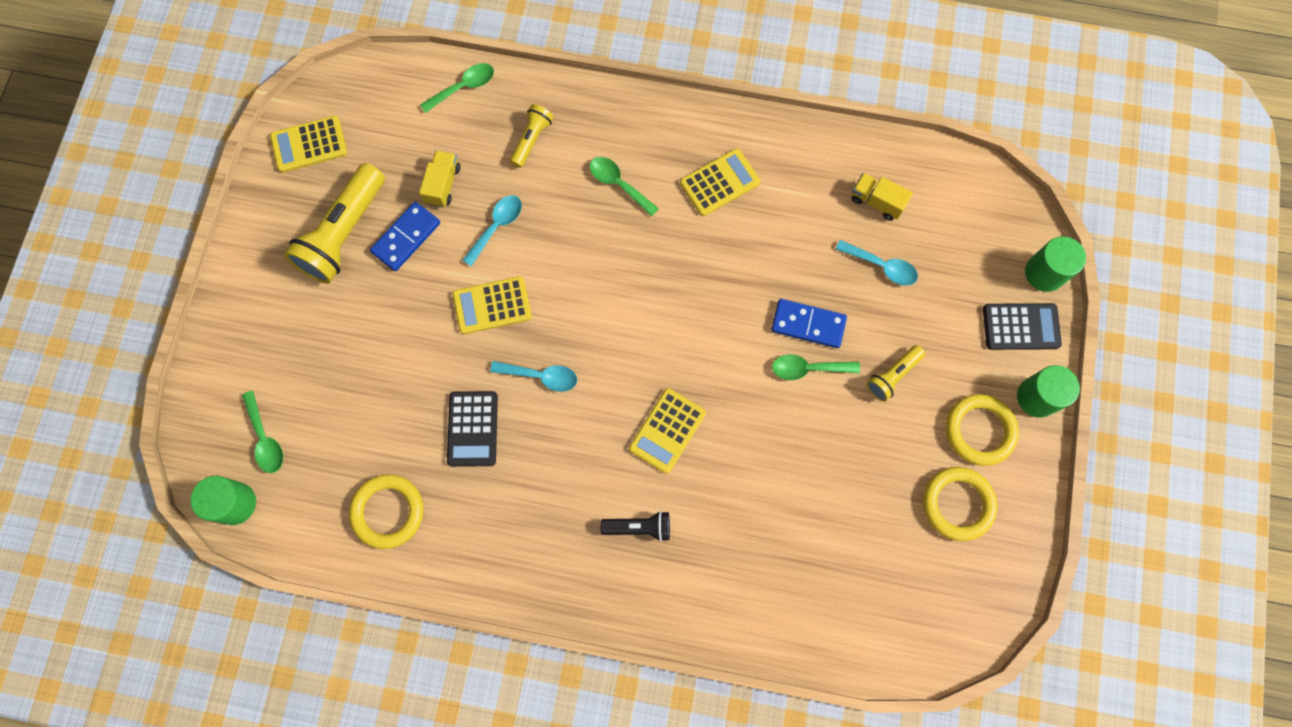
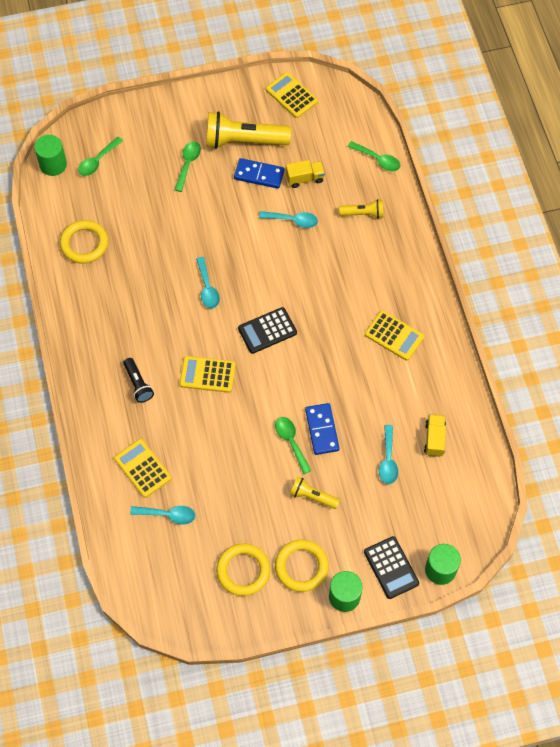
camera: 65 degrees right, 10 degrees down
black calculator [447,391,498,467] -> black calculator moved to [238,307,297,354]
yellow calculator [452,276,532,334] -> yellow calculator moved to [114,439,172,498]
green spoon [590,157,659,216] -> green spoon moved to [174,142,201,192]
none -> turquoise spoon [130,506,196,525]

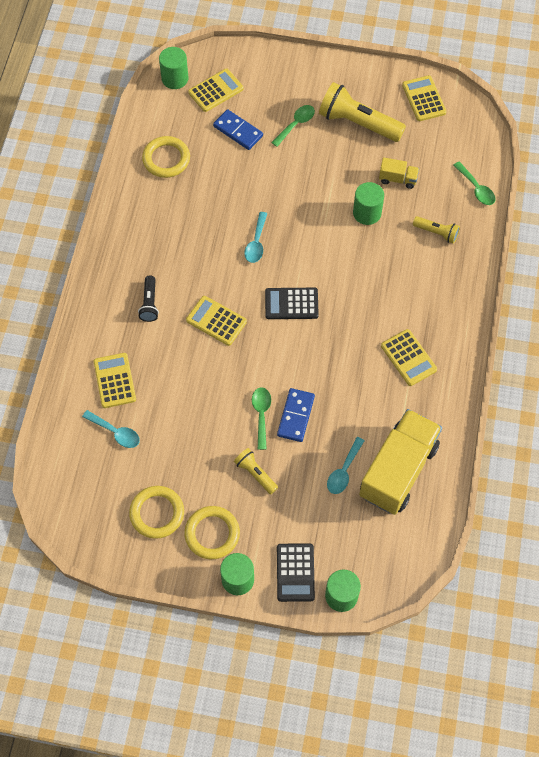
camera: 25 degrees right, 0 degrees up
green spoon [78,137,123,176] -> yellow calculator [188,68,244,112]
blue domino [234,158,284,189] -> blue domino moved to [213,109,263,150]
turquoise spoon [259,211,318,228] -> green cylinder [353,182,384,225]
yellow truck [424,414,446,457] -> yellow truck [359,409,442,515], size x2.31

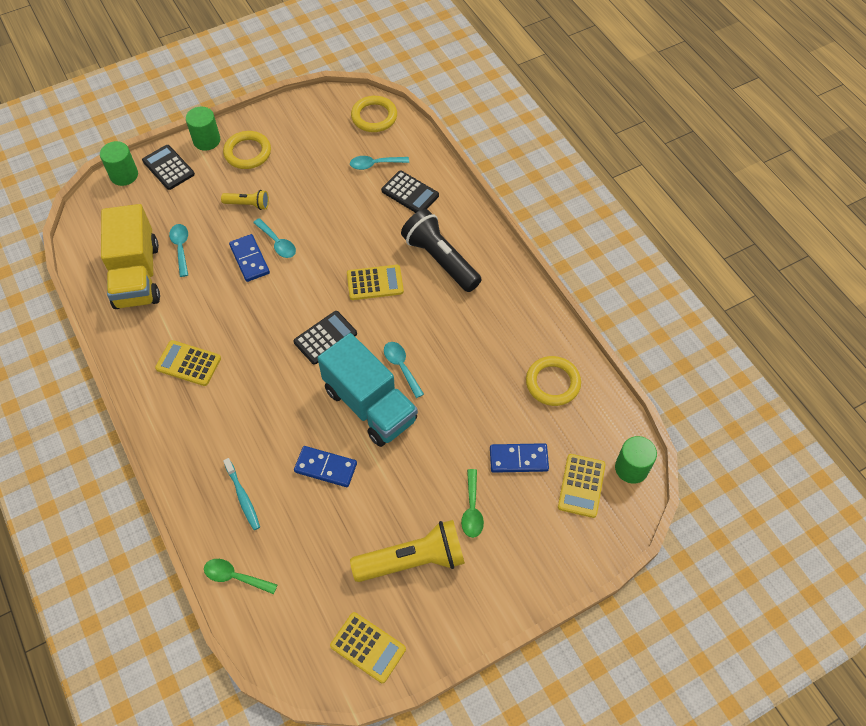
camera: 140 degrees right, 5 degrees down
yellow calculator [94,353,136,408] -> black calculator [381,171,439,213]
yellow ring [129,486,184,539] -> yellow ring moved to [351,96,397,132]
black flashlight [138,276,159,322] -> black flashlight [401,209,482,292], size x1.94
green spoon [252,387,271,450] -> turquoise spoon [253,218,296,258]
green cylinder [353,182,384,225] -> blue domino [294,446,357,487]
yellow truck [379,157,419,189] -> none
yellow flashlight [413,216,460,244] -> turquoise toothbrush [223,458,260,530]
none -> turquoise truck [318,333,418,447]

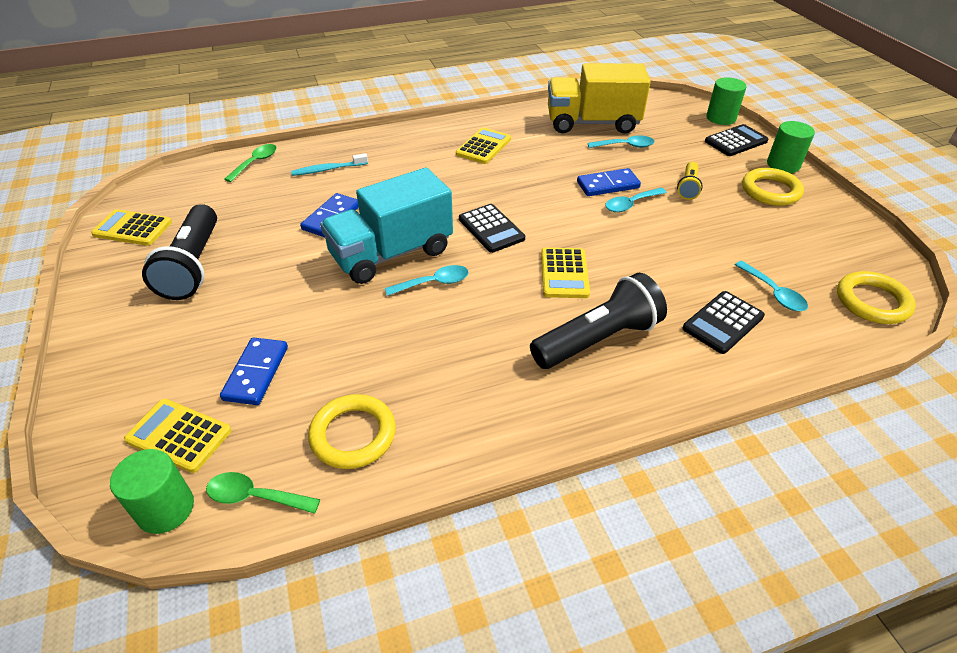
camera: 100 degrees right, 15 degrees down
yellow calculator [330,612,406,683] -> yellow calculator turned 60 degrees clockwise [91,209,172,246]
turquoise spoon [350,156,409,170] -> turquoise spoon turned 150 degrees clockwise [735,261,808,311]
yellow flashlight [350,520,465,582] -> black flashlight [142,204,217,300]
green spoon [461,469,484,538] -> green spoon moved to [206,472,320,514]

